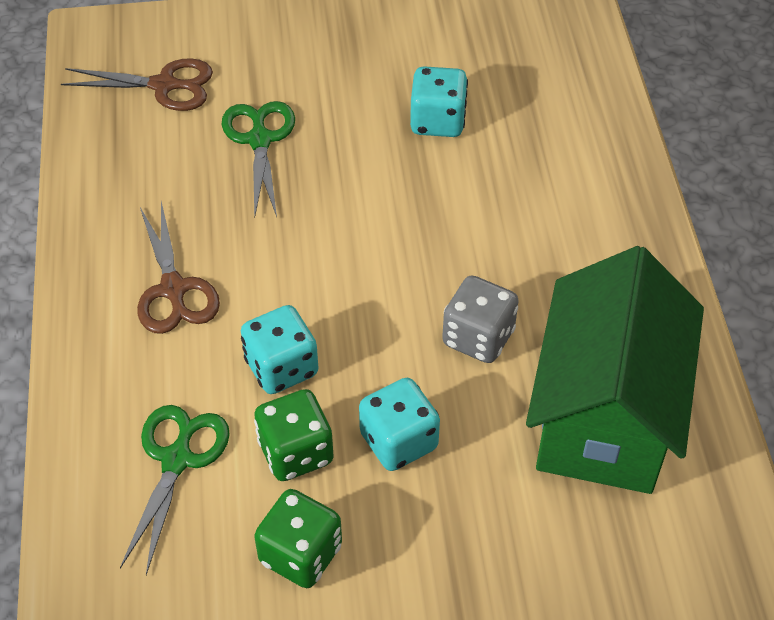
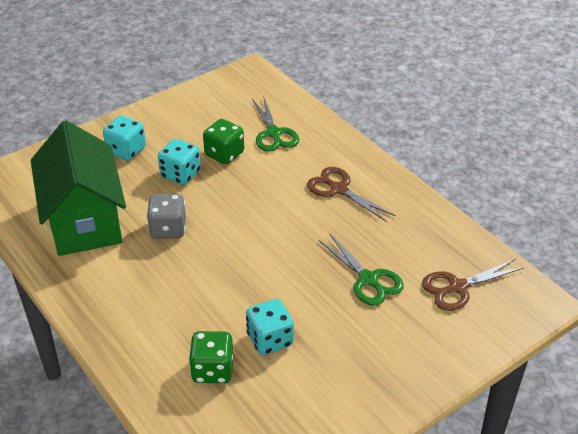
camera: 150 degrees right, 10 degrees down
turquoise dice [241,305,318,394] -> turquoise dice moved to [103,115,146,160]
green dice [254,489,342,588] -> green dice moved to [189,331,233,383]

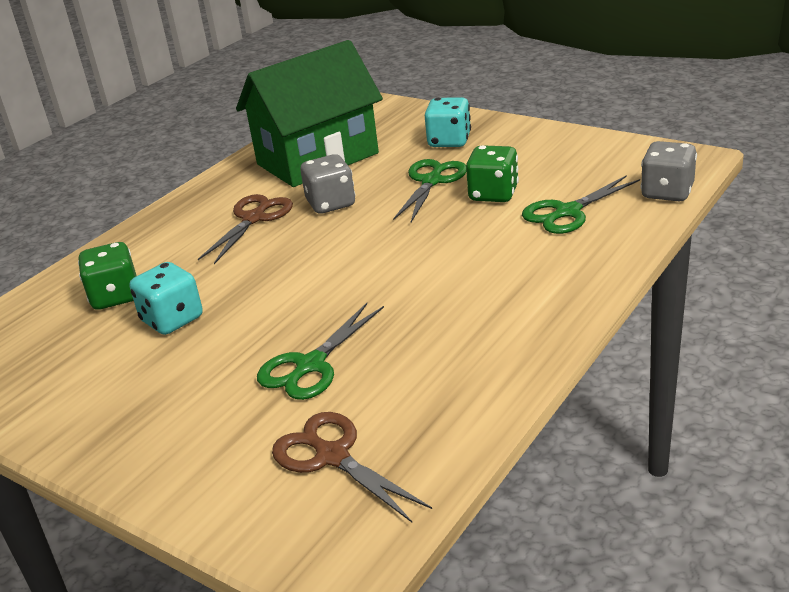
camera: 75 degrees right, 10 degrees down
turquoise dice [158,139,201,185] -> green scissors [393,159,466,222]
brown scissors [307,167,395,222] -> brown scissors moved to [198,194,293,264]
none -> grey dice [640,141,697,201]

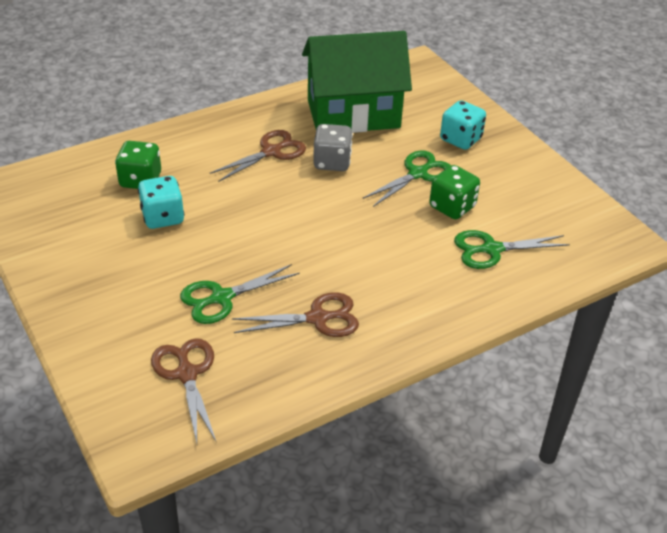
camera: 20 degrees right, 10 degrees up
grey dice [640,141,697,201] -> none
none -> brown scissors [232,292,359,337]

